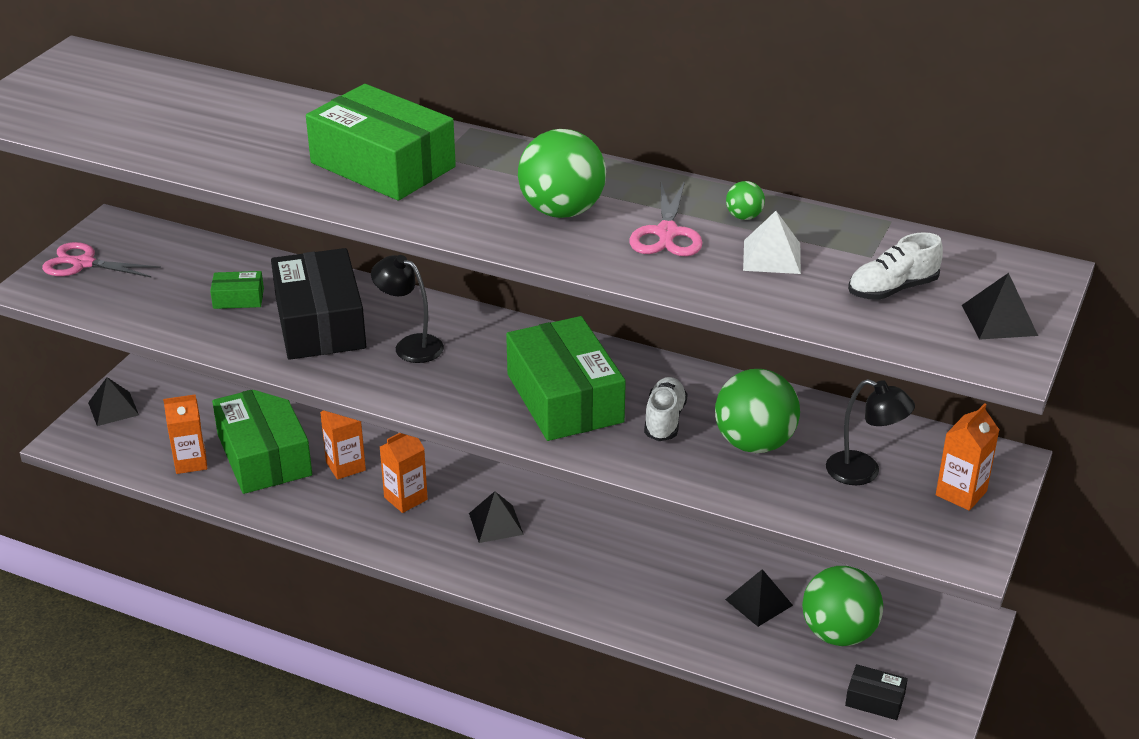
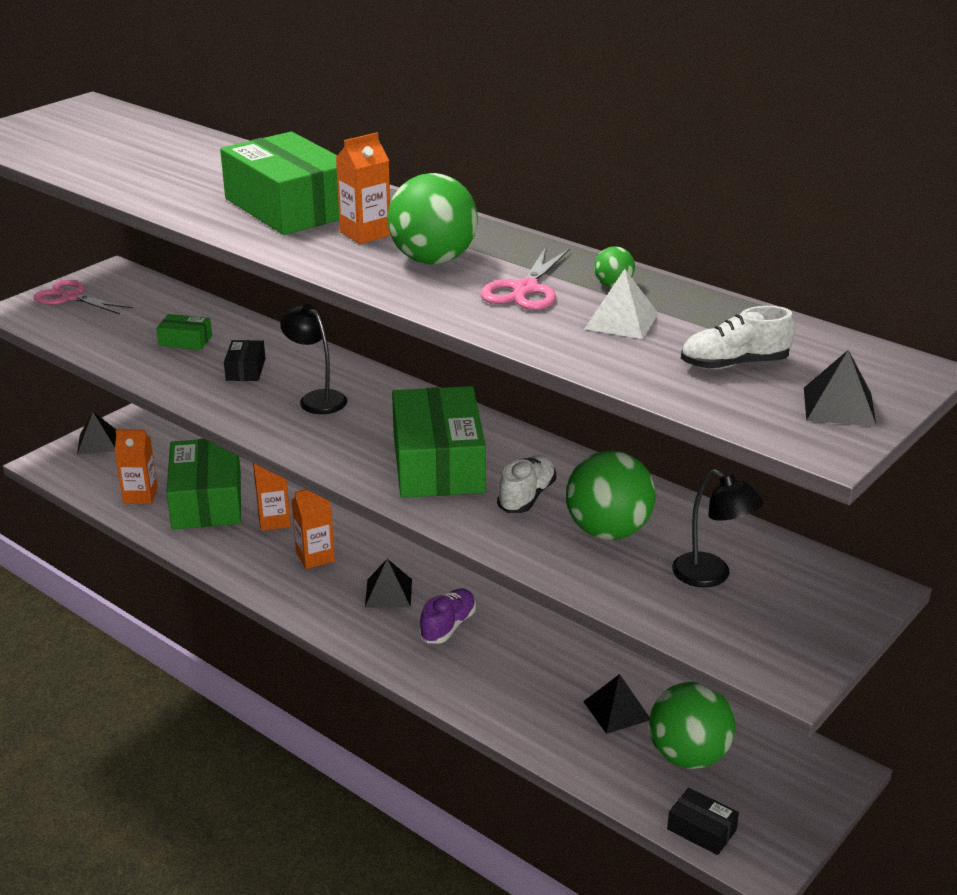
camera: 15 degrees right, 5 degrees down
black box [271,248,366,360] -> black box [224,340,266,381], size x0.44
orange carton [936,403,999,511] -> orange carton moved to [336,132,391,244]
none -> purple shoe [419,588,476,644]

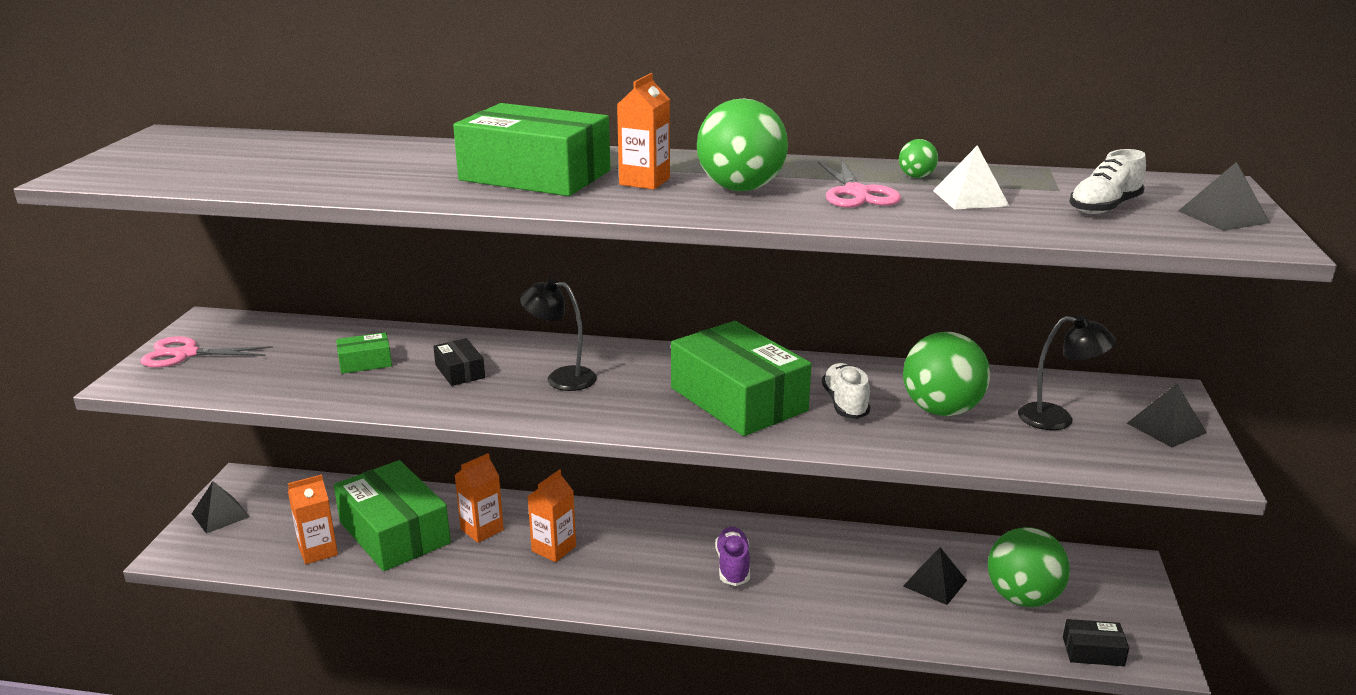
camera: 30 degrees left, 5 degrees down
black pyramid [365,559,412,607] -> black pyramid moved to [1127,384,1207,447]

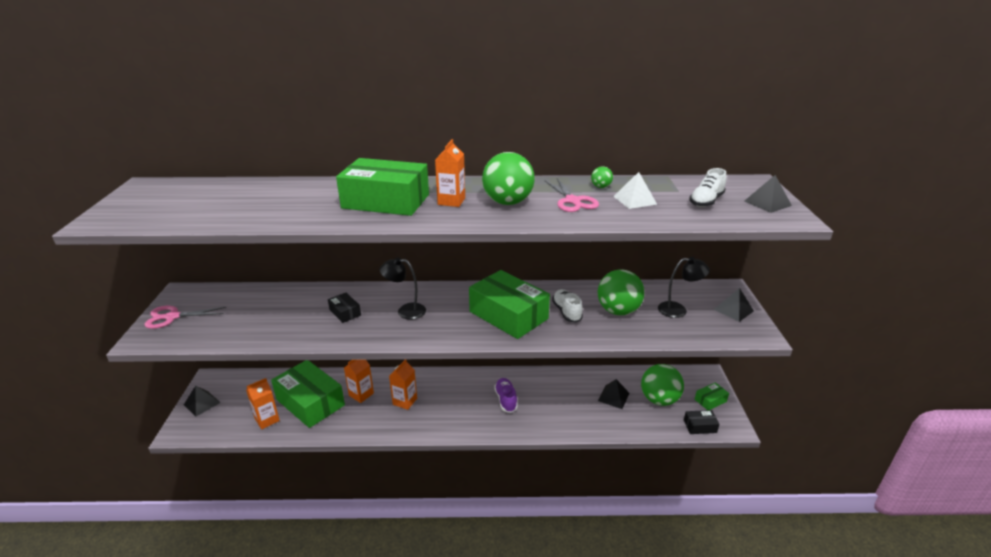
camera: 10 degrees left, 5 degrees up
green box [336,332,392,374] -> green box moved to [695,382,729,410]

